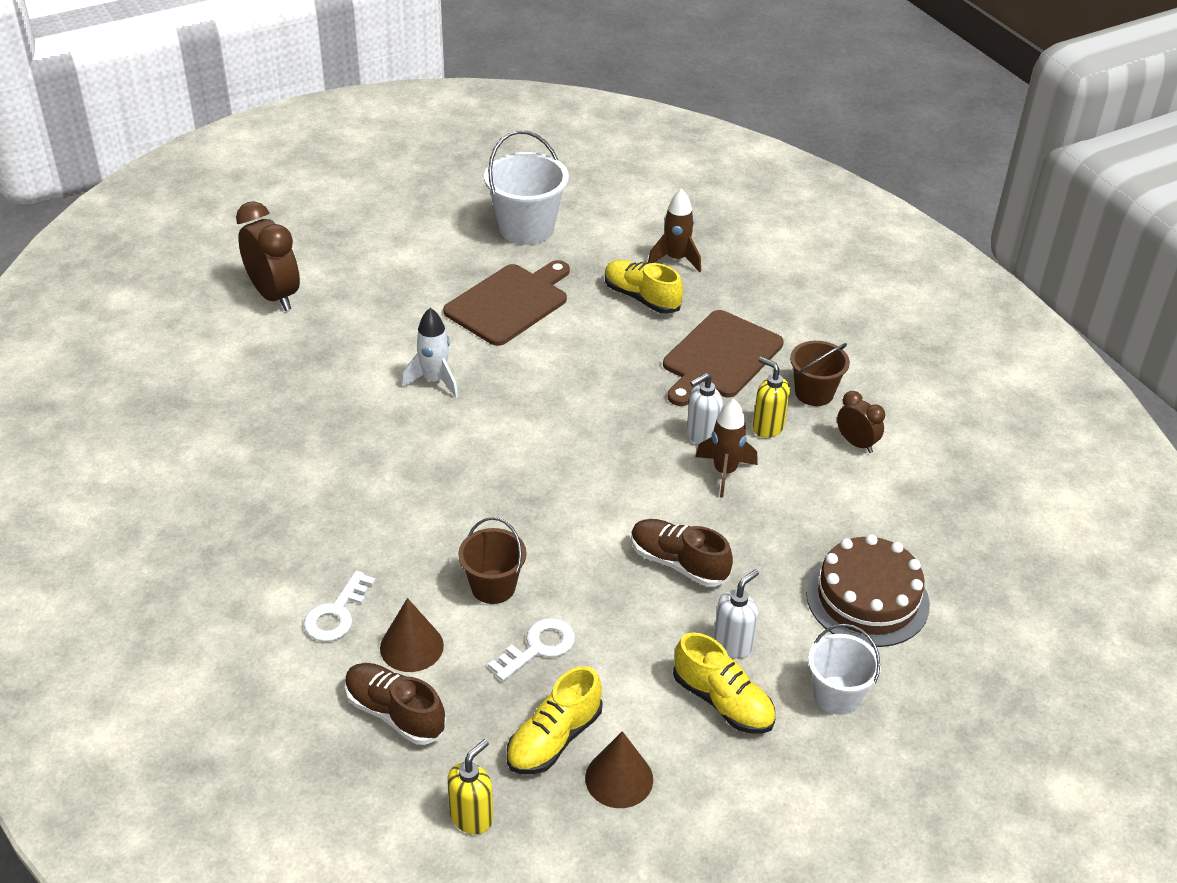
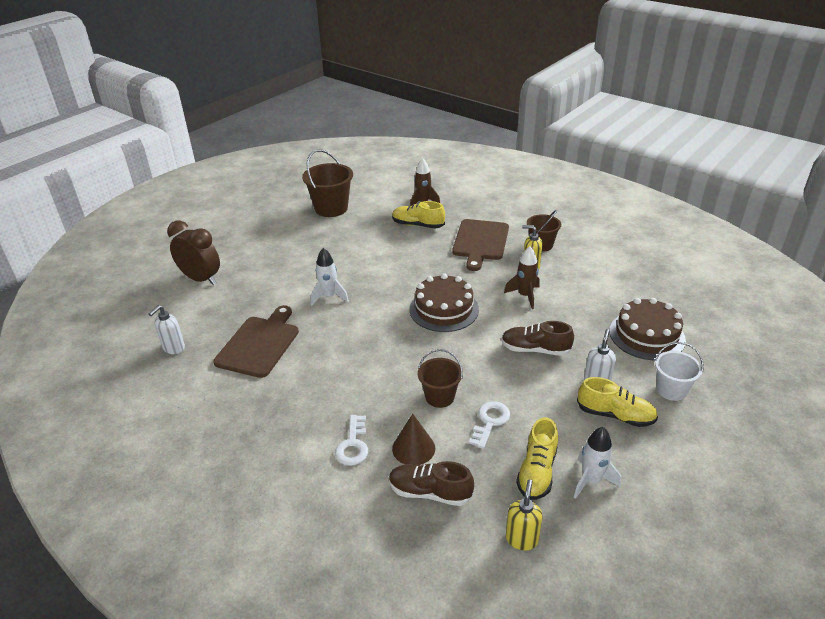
camera: 20 degrees left, 5 degrees down
brown cutting board [443,260,570,346] -> brown cutting board moved to [213,305,299,378]
white bucket [484,130,569,245] -> brown bucket [302,149,353,217]
brown cone [585,731,653,808] -> white rocket [574,427,621,499]
white soap dispenser [687,373,723,445] -> white soap dispenser moved to [149,305,185,354]
brown clock [837,391,885,453] -> none
none -> brown cake [409,273,479,332]

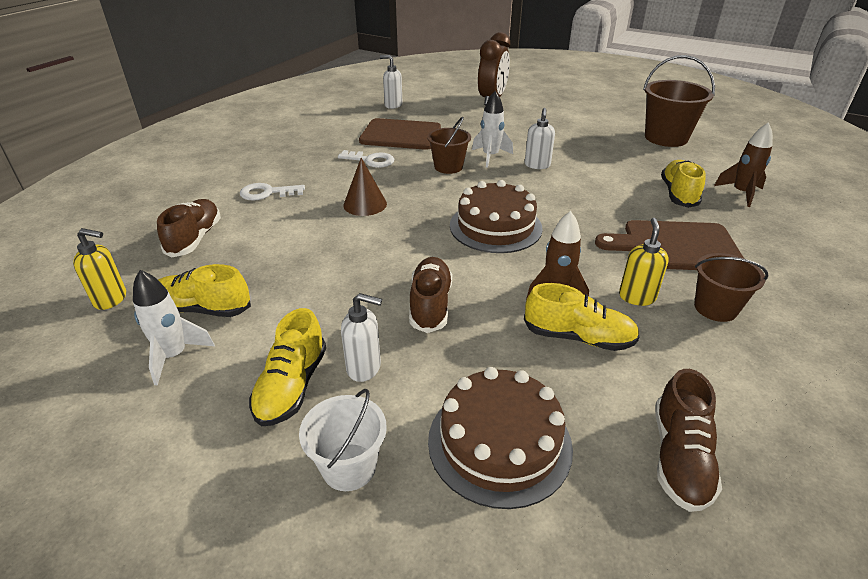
camera: 80 degrees right, 0 degrees up
brown cone [392,414,435,465] -> brown cone moved to [343,158,387,216]
brown bucket [418,349,463,408] -> brown bucket moved to [427,117,471,174]
white key [469,401,510,449] -> white key moved to [338,150,394,168]
none -> yellow shoe [524,283,640,351]
none -> white soap dispenser [525,108,555,169]
none -> brown shoe [655,369,722,512]

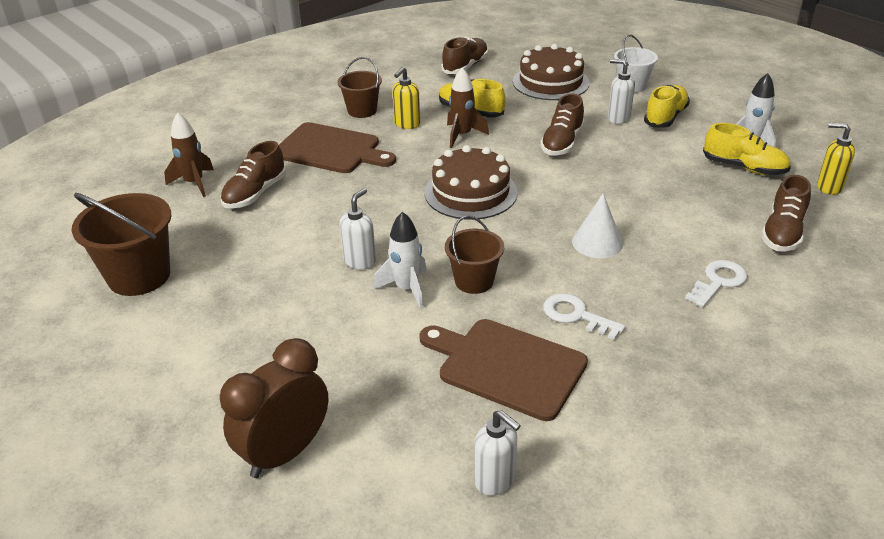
camera: 160 degrees left, 0 degrees up
white key [240,183,305,201] -> white key turned 60 degrees counterclockwise [685,260,747,307]
brown cone [343,158,387,216] -> white cone [572,193,623,258]
yellow shoe [661,160,706,208] -> brown shoe [221,141,286,209]

